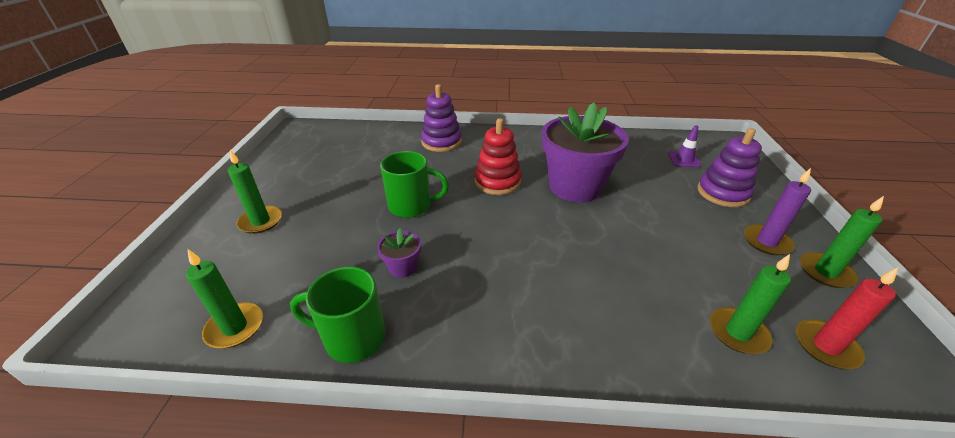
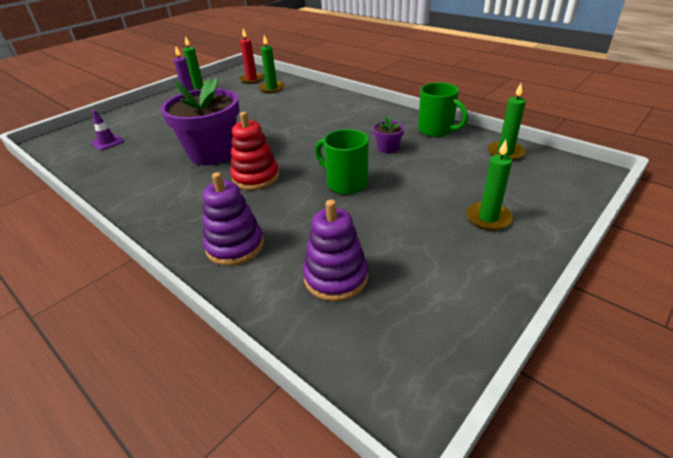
camera: 140 degrees left, 0 degrees up
purple stacking toy [697,128,762,207] -> purple stacking toy moved to [303,199,368,301]

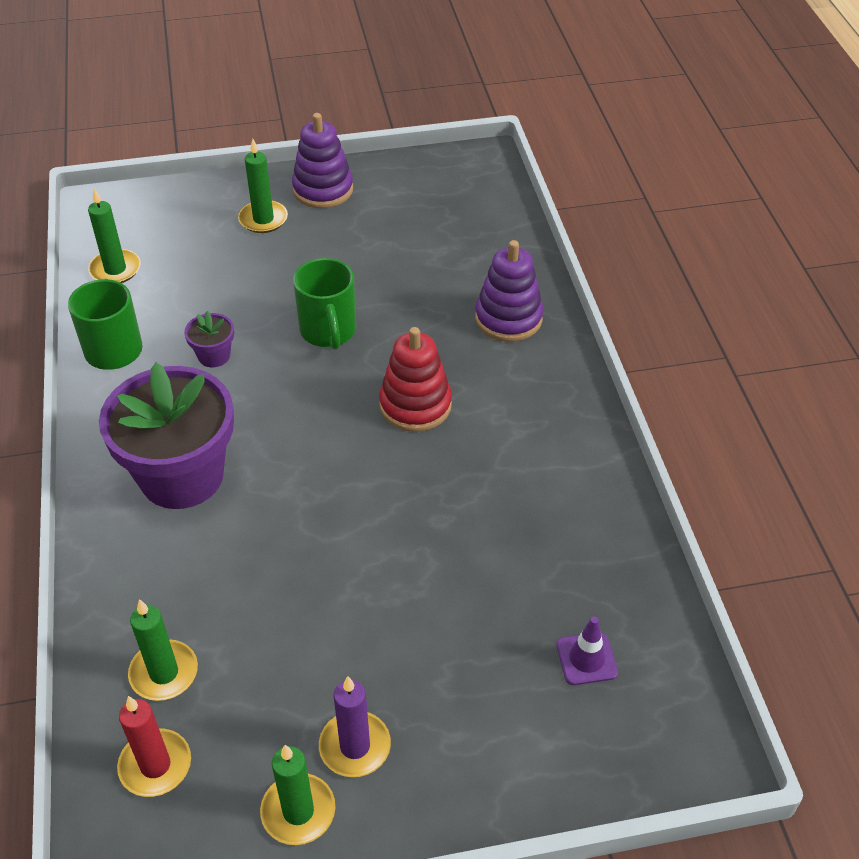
camera: 145 degrees left, 10 degrees up
purple flower pot [160,78,239,165] -> purple flower pot moved to [99,363,234,509]
purple stacking toy [303,199,368,301] -> purple stacking toy moved to [292,113,353,208]

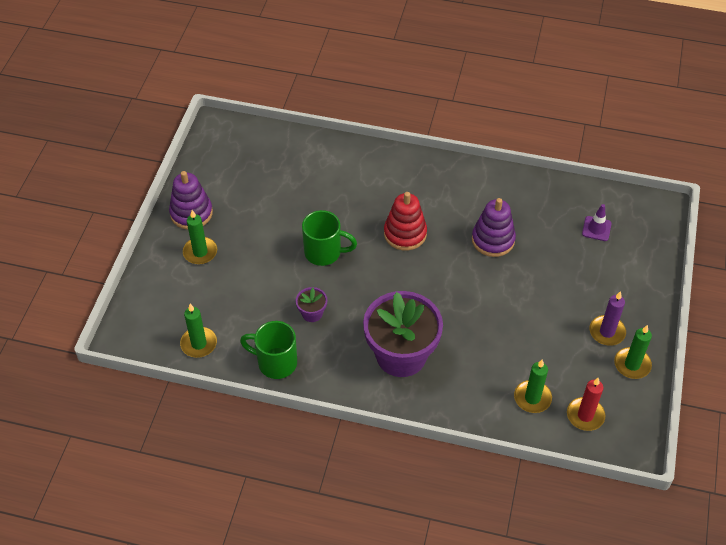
camera: 65 degrees left, 5 degrees up
purple stacking toy [475,240,543,342] -> purple stacking toy moved to [472,198,516,257]

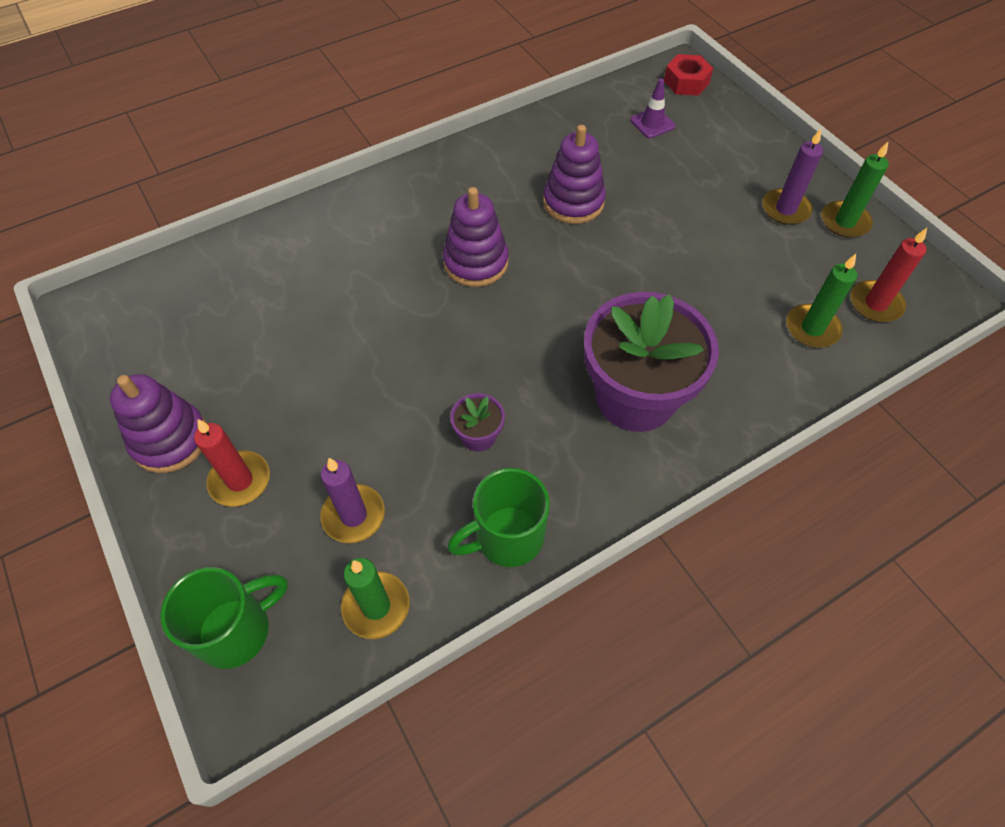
camera: 45 degrees left, 5 degrees up
green candle [183,210,217,264] -> red candle [194,419,270,507]
green mug [302,210,357,266] -> green mug moved to [161,567,288,669]
red stacking toy [384,192,427,251] -> purple stacking toy [443,187,509,287]
none -> purple candle [321,458,385,543]
none -> red nut [664,54,713,96]

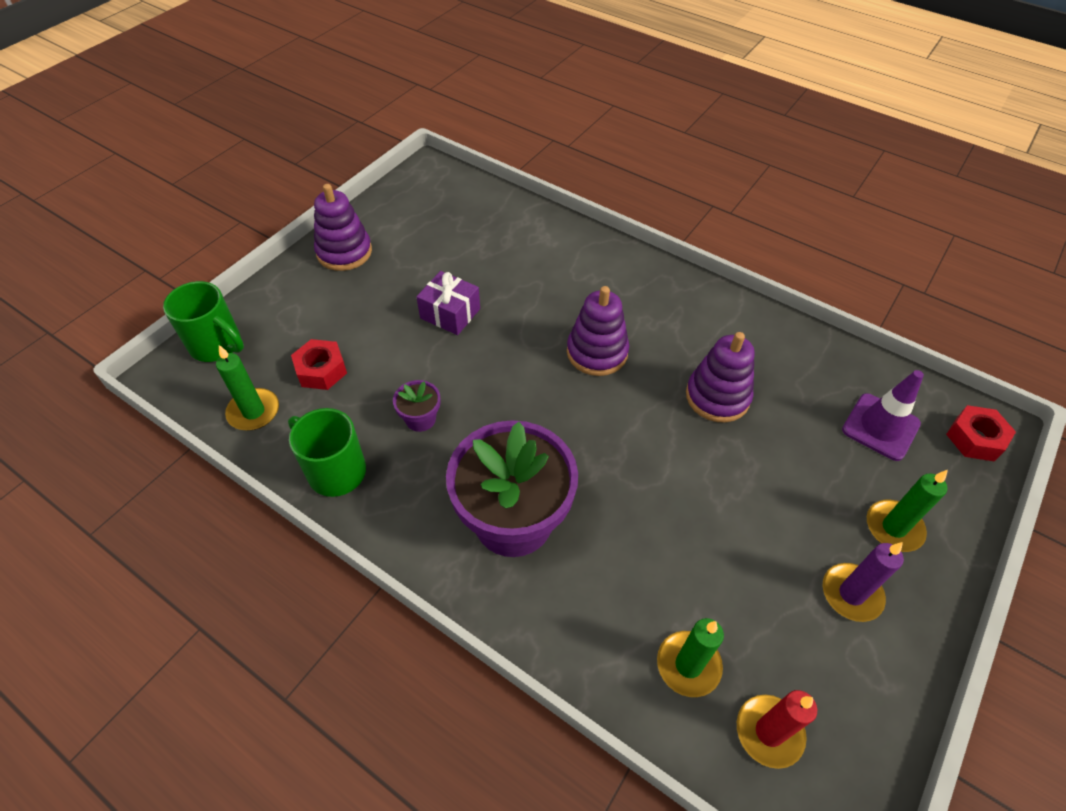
camera: 65 degrees right, 5 degrees down
red candle [194,419,270,507] -> none
purple candle [321,458,385,543] -> red nut [291,339,347,390]
purple traffic cone [630,79,675,138] -> purple traffic cone [842,370,924,461], size x1.52
green candle [822,142,889,238] -> green candle moved to [867,470,948,552]
none -> purple gift [416,271,480,335]

